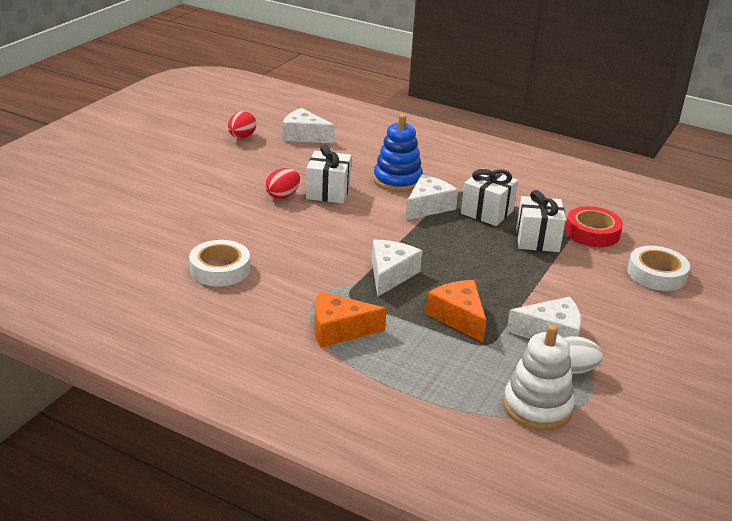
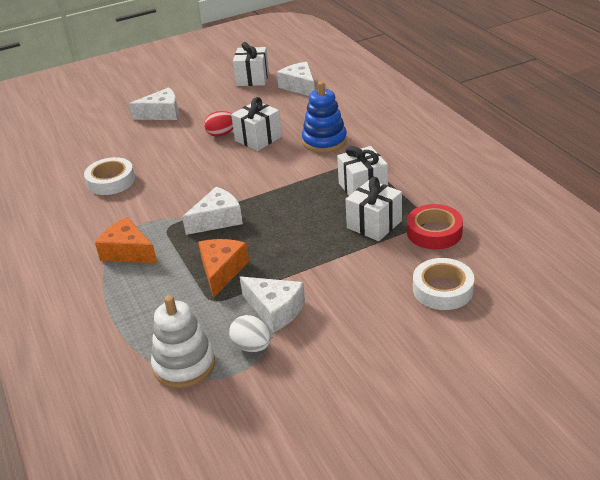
camera: 40 degrees right, 5 degrees up
red egg [228,111,256,138] -> white gift [233,42,269,86]
white cheese [406,174,458,220] -> white cheese moved to [129,87,179,120]

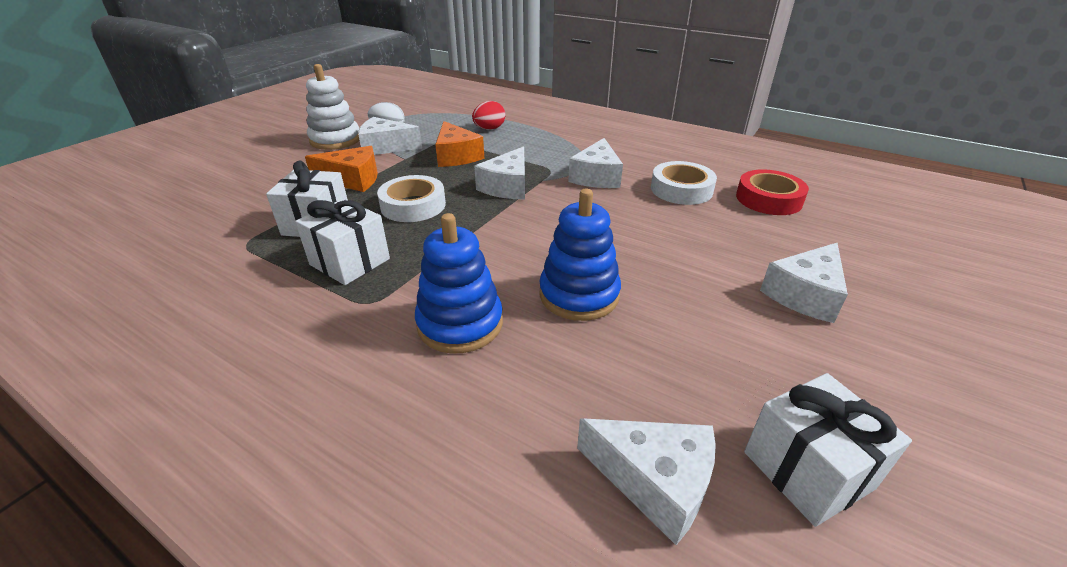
camera: 145 degrees right, 0 degrees up
orange cheese [95,217,157,263] -> orange cheese moved to [305,146,378,192]
white stacking toy [151,295,215,388] -> white stacking toy moved to [306,64,359,150]
red egg [204,111,233,136] -> red egg moved to [472,101,505,130]
white gift [231,97,282,151] -> blue stacking toy [539,189,621,321]
red tape [407,204,463,249] -> red tape moved to [736,169,809,215]
white tape [413,258,474,310] -> white tape moved to [377,175,446,222]
none -> white cheese [568,138,623,188]

